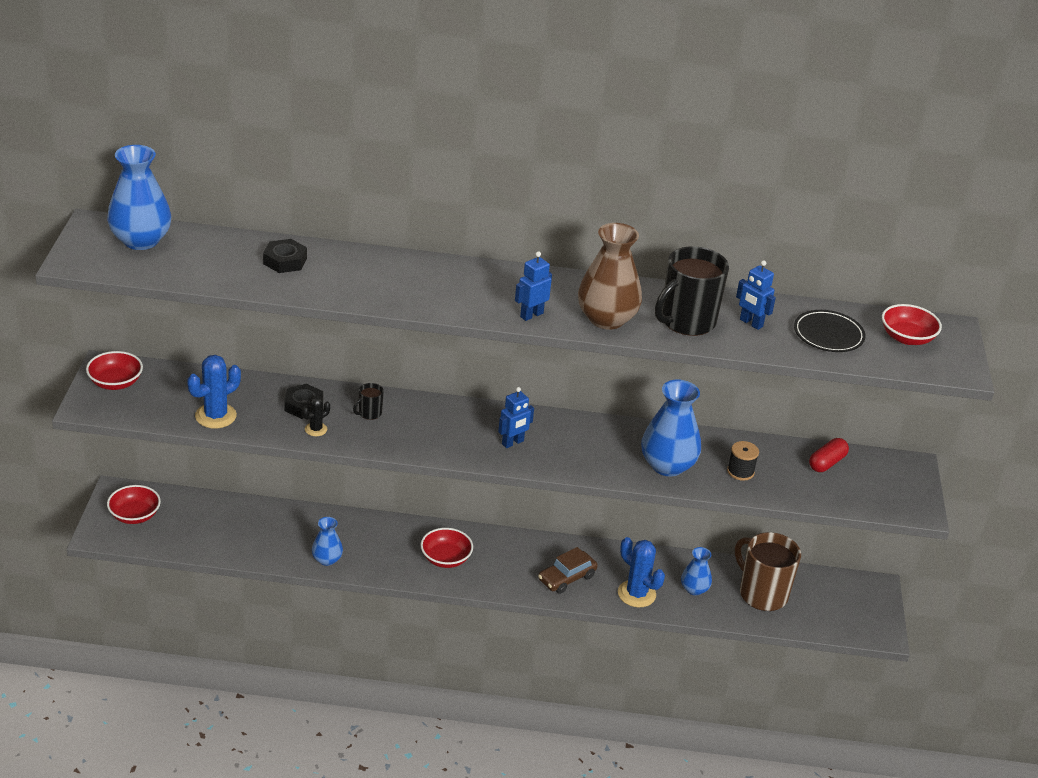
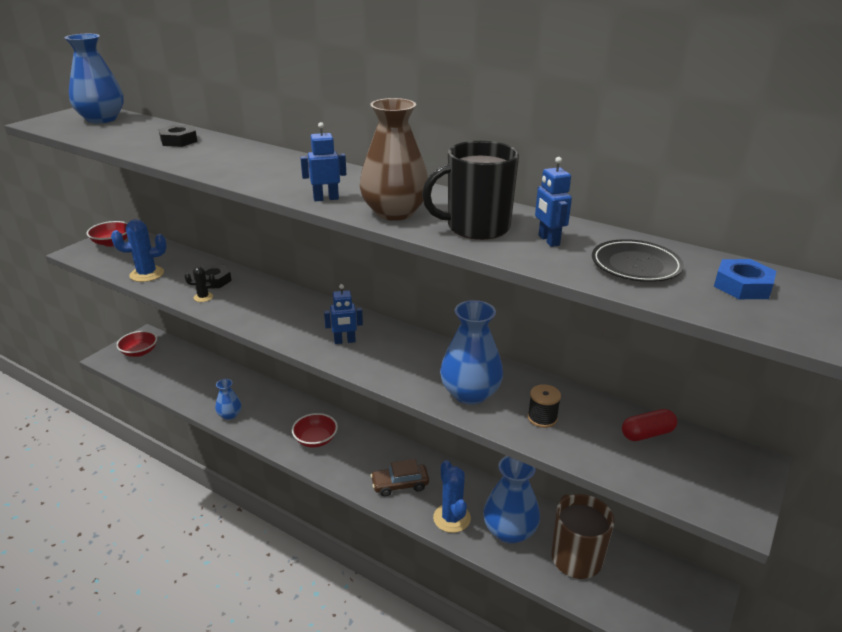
camera: 30 degrees right, 5 degrees down
black mug [353,383,384,420] -> none
blue vase [681,547,712,596] -> blue vase [483,456,540,544], size x1.81
red bowl [882,304,942,345] -> blue nut [714,259,776,299]

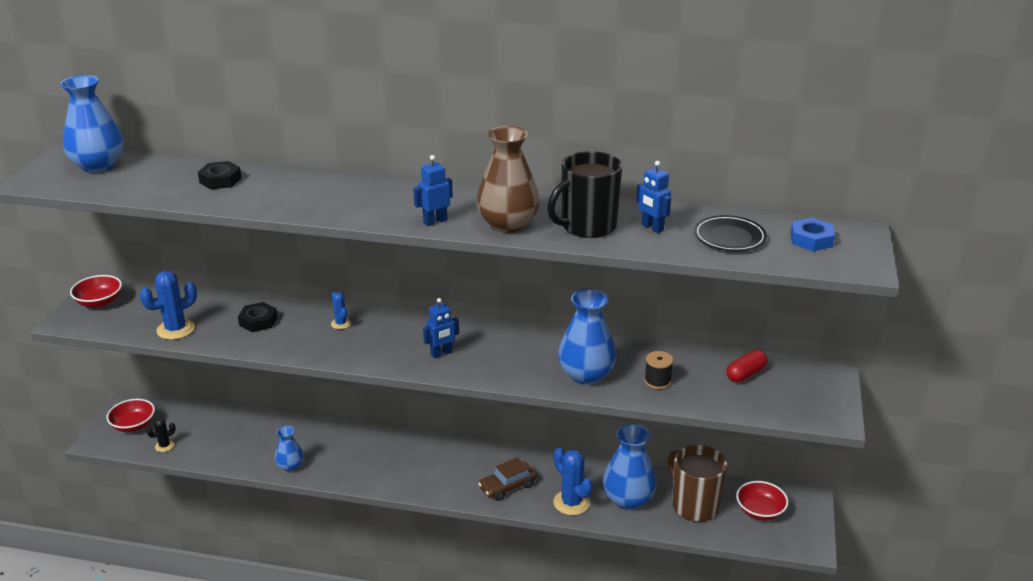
camera: 20 degrees left, 0 degrees up
black cactus [185,267,215,302] -> black cactus moved to [146,418,176,452]
red bowl [292,413,338,447] -> red bowl moved to [736,481,788,520]
none -> blue cactus [331,292,351,329]

